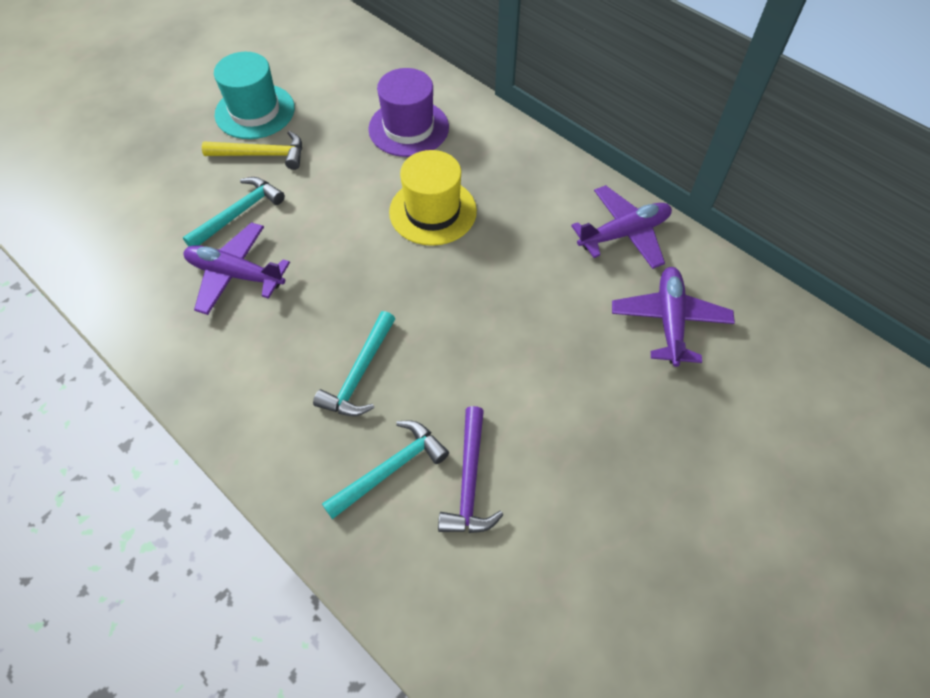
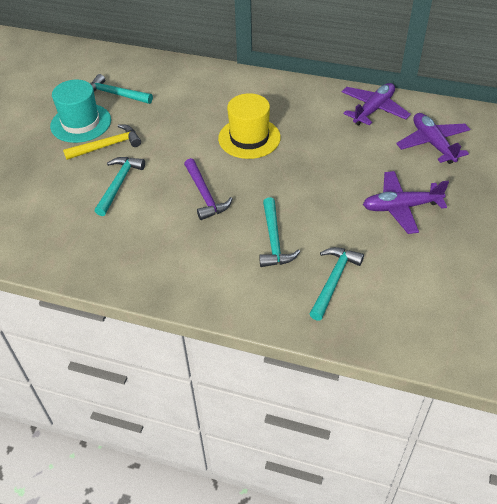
camera: 25 degrees left, 10 degrees down
purple plane [184,222,290,315] -> purple plane moved to [363,171,449,234]
purple hat [368,68,449,157] -> none
purple hammer [438,406,504,533] -> purple hammer moved to [184,158,232,220]
none -> turquoise hammer [90,74,153,104]

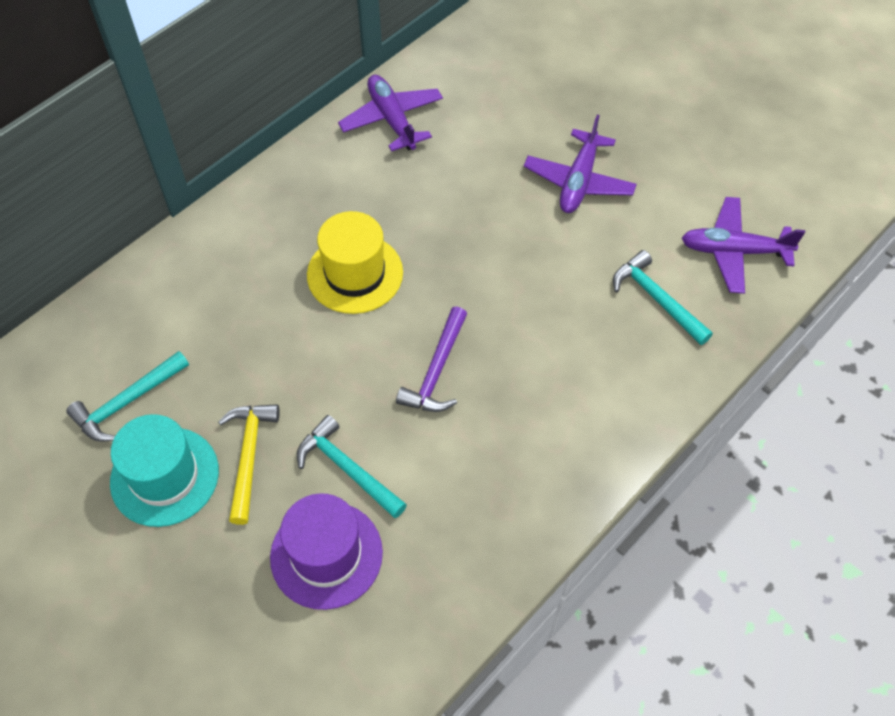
camera: 65 degrees left, 10 degrees up
purple hammer [184,158,232,220] -> purple hammer turned 105 degrees clockwise [396,307,467,412]
turquoise hammer [259,197,300,267] -> none
purple plane [396,113,471,164] -> purple plane moved to [682,197,805,294]
none -> purple hat [270,493,383,610]

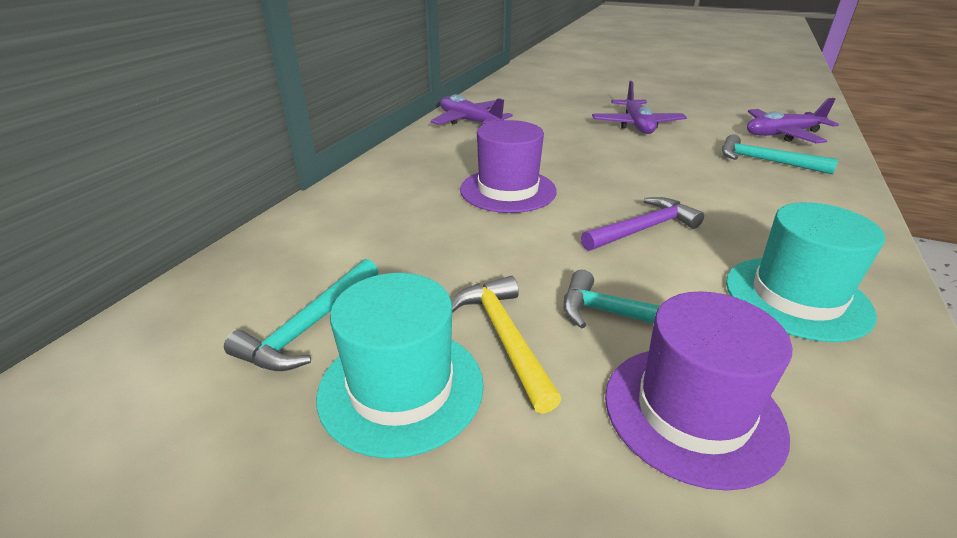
camera: 20 degrees left, 25 degrees down
yellow hat [307,211,403,314] -> purple hat [460,120,557,213]
purple hammer [396,307,467,412] -> purple hammer turned 120 degrees counterclockwise [581,197,704,251]
none -> turquoise hat [726,202,885,342]

